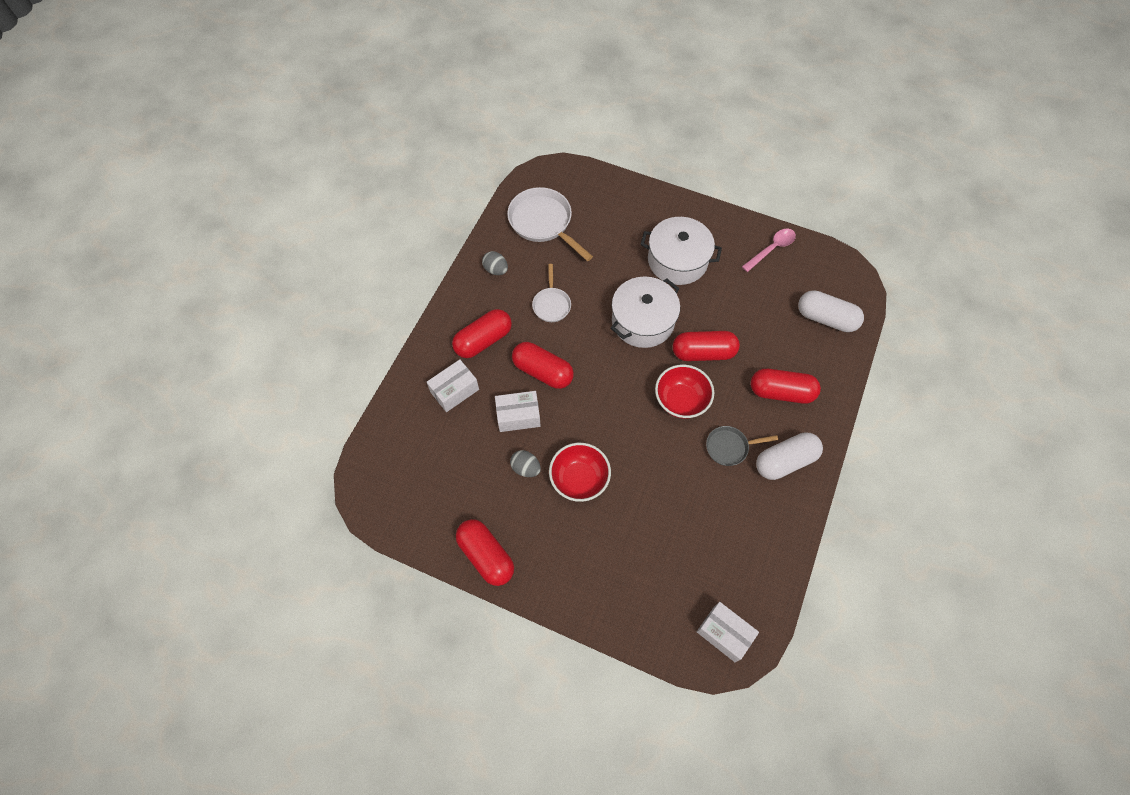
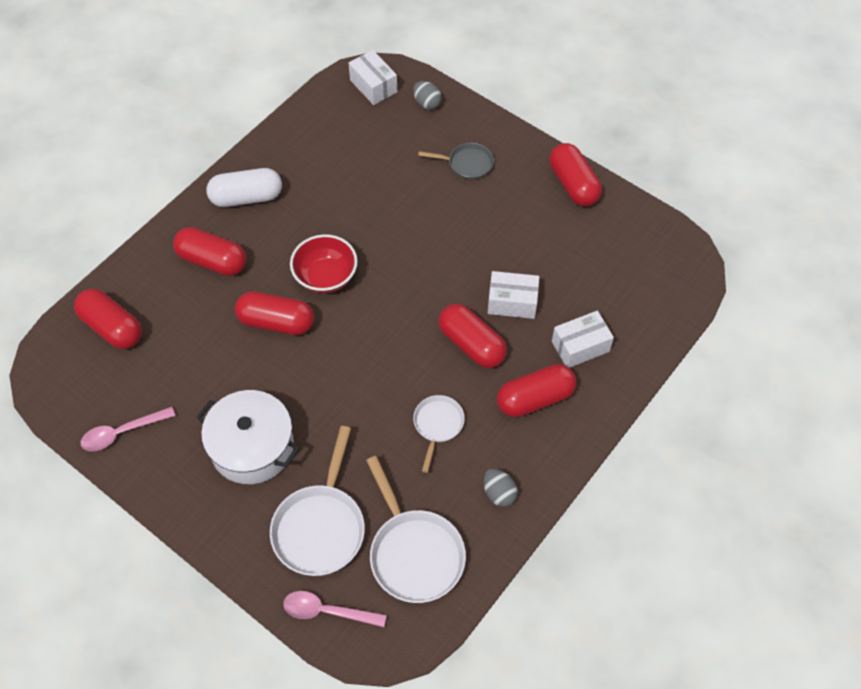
camera: 165 degrees left, 5 degrees down
grey egg [510,450,541,477] -> grey egg moved to [413,81,442,110]
red bowl [549,443,611,502] -> none
white pot [611,277,680,348] -> none
grey pan [706,426,778,466] -> grey pan moved to [418,143,494,180]
white capsule [798,290,864,332] -> red capsule [74,289,142,349]
none -> white pan [270,426,365,576]
none -> pink spoon [283,591,387,627]

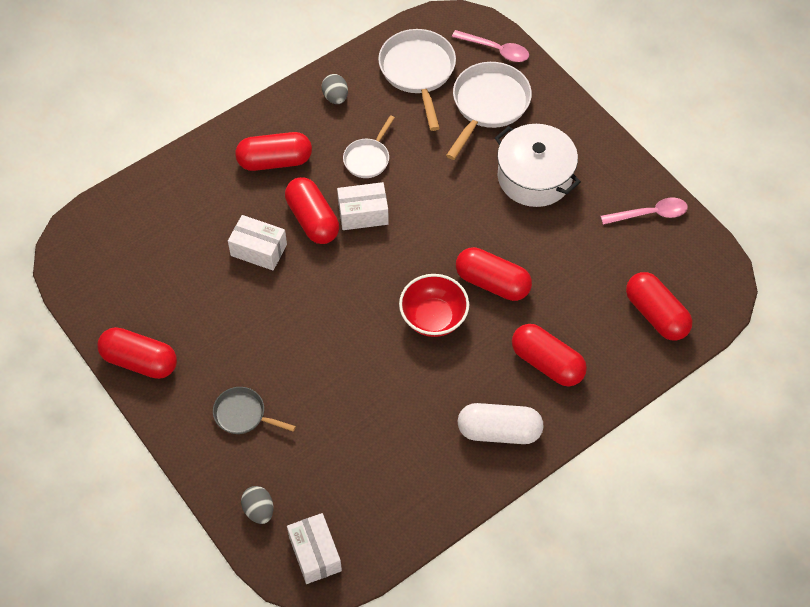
camera: 165 degrees left, 0 degrees up
red capsule [549,143,602,206] -> red capsule turned 60 degrees counterclockwise [97,327,177,379]
white box [552,311,614,368] -> white box moved to [337,182,389,230]

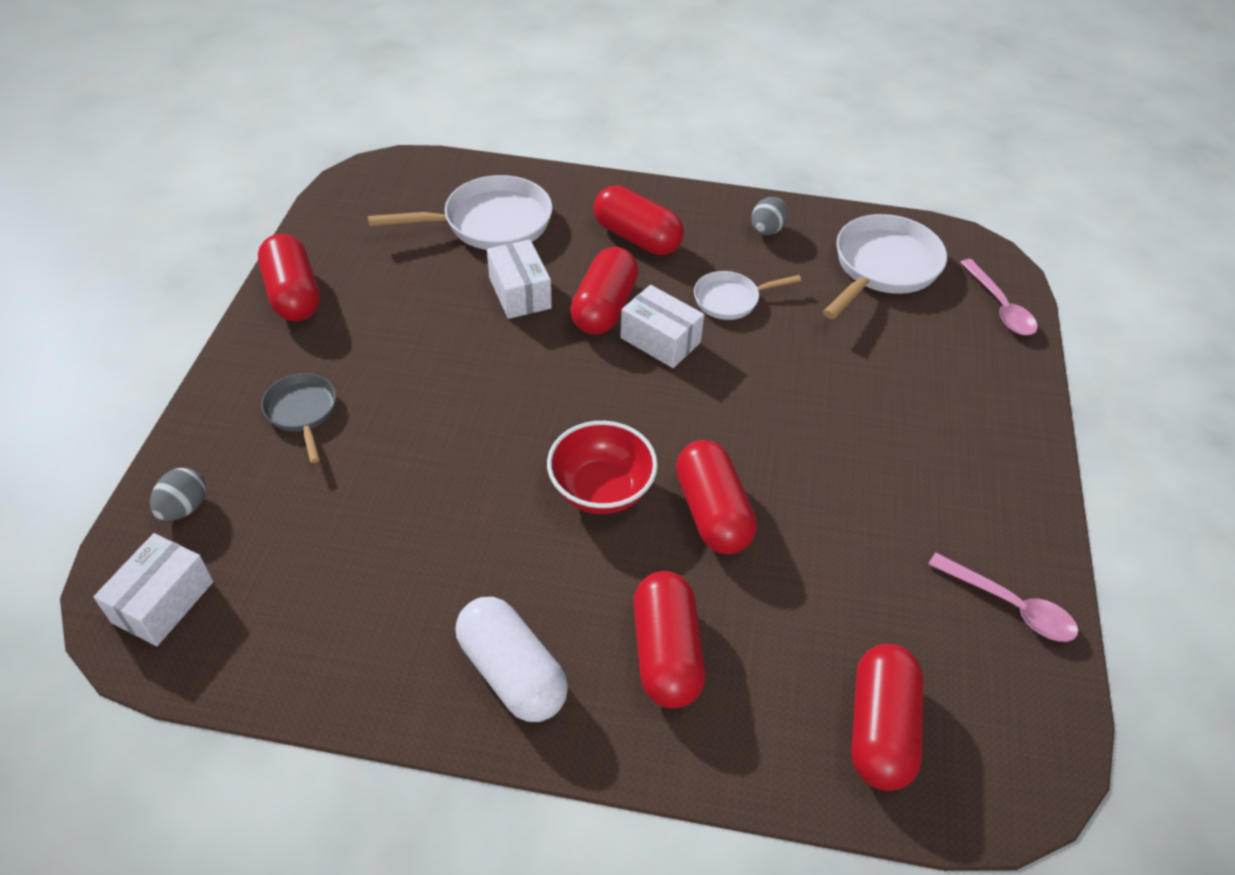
camera: 45 degrees right, 10 degrees down
white pan [446,62,532,160] -> white pan moved to [368,175,553,250]
white pot [495,124,581,207] -> none

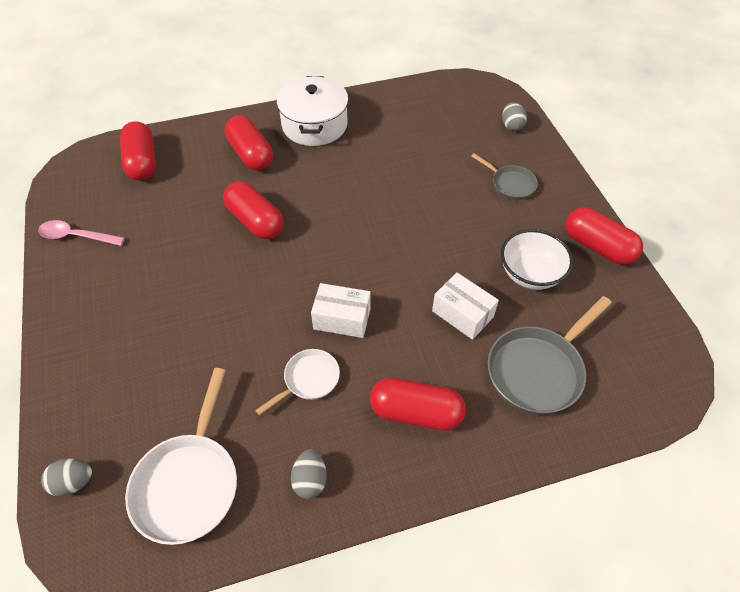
camera: 155 degrees right, 5 degrees up
white box [93,533,213,646] -> none
white pan [368,175,553,250] -> grey pan [488,296,612,415]
white capsule [455,597,568,722] -> white pot [277,76,348,146]
red bowl [547,421,658,514] -> none
red capsule [570,247,639,335] -> none
pink spoon [960,259,1038,335] -> grey egg [41,458,92,496]
none -> white bowl [501,229,573,290]

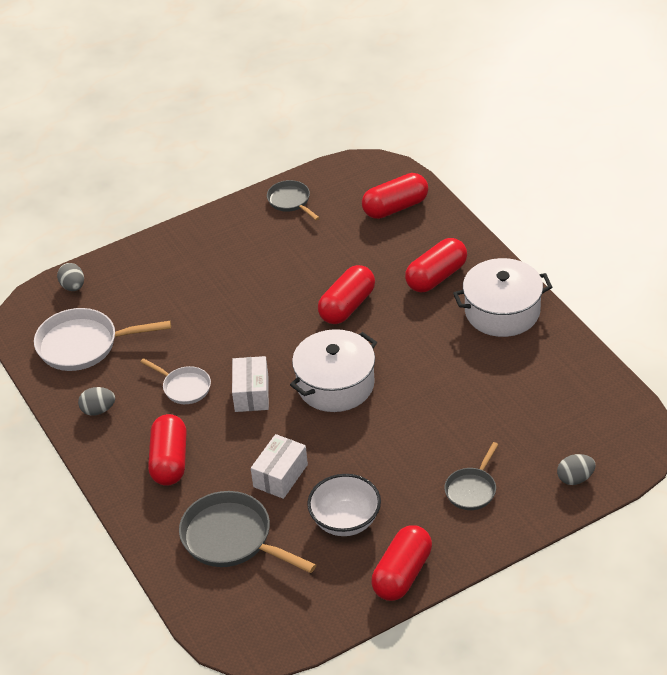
camera: 80 degrees right, 10 degrees down
pink spoon [38,220,125,246] -> grey pan [267,180,320,220]
none -> white pot [290,329,377,412]

